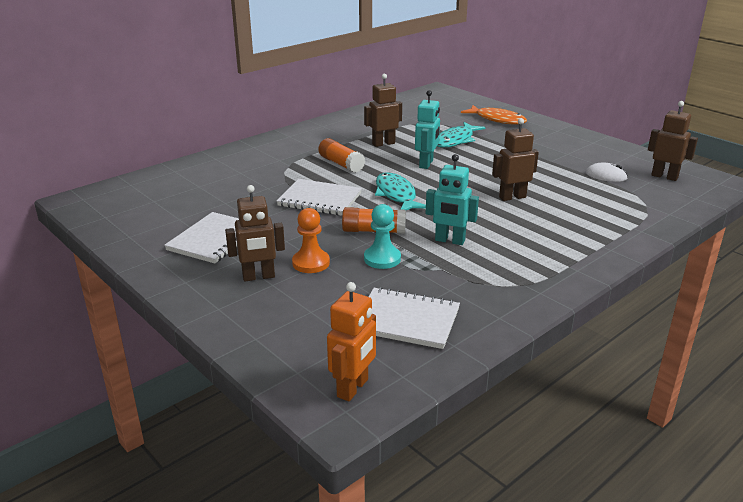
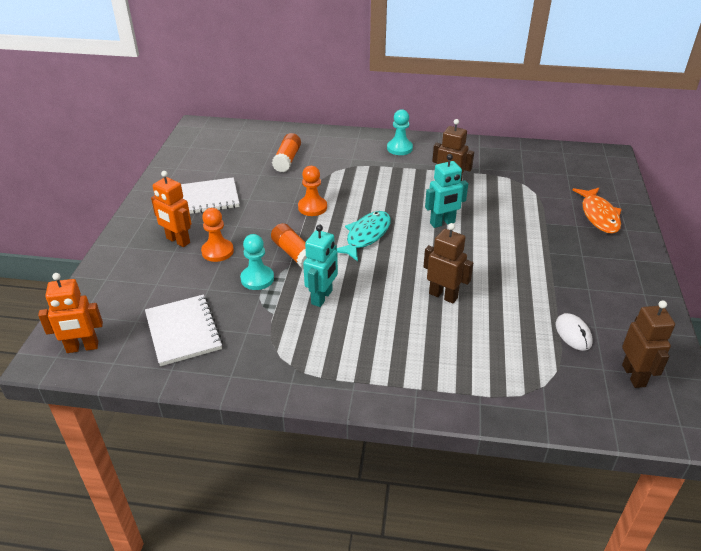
camera: 50 degrees right, 10 degrees up
brown robot [225,185,285,282] -> orange robot [151,171,191,247]
white notebook [277,179,362,216] -> orange pawn [298,166,327,216]
orange glue stick [318,138,365,173] -> orange glue stick moved to [272,133,301,172]
turquoise robot [426,154,479,245] -> turquoise robot turned 135 degrees counterclockwise [303,224,338,307]
turquoise fish [437,122,486,148] -> none
none -> turquoise pawn [387,109,413,155]

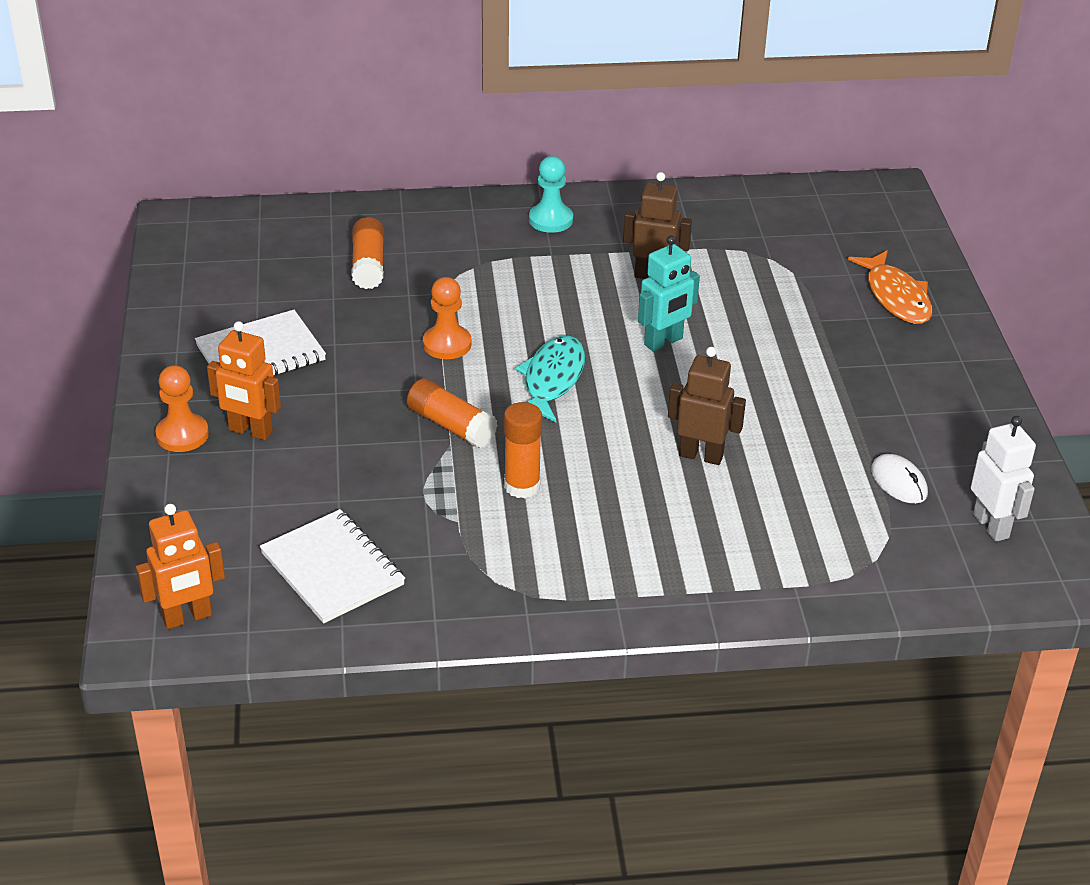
camera: 15 degrees left, 0 degrees up
orange pawn [201,208,234,262] -> orange pawn moved to [155,365,209,452]
turquoise pawn [240,234,274,290] -> none
turquoise robot [303,224,338,307] -> orange glue stick [504,402,542,498]
brown robot [622,300,675,388] -> white robot [971,416,1036,542]

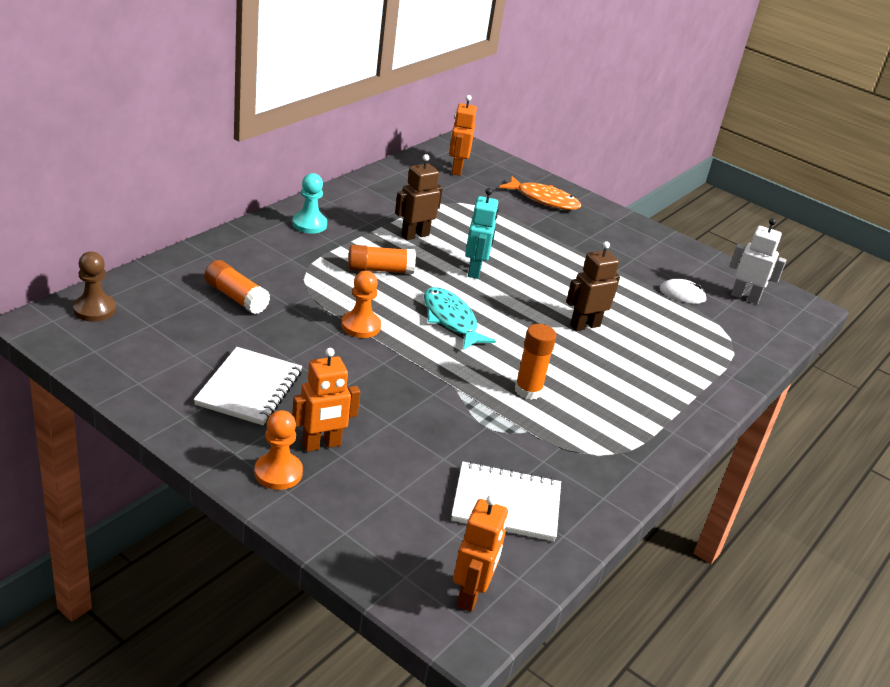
camera: 50 degrees left, 5 degrees down
orange glue stick [407,378,498,448] -> orange glue stick moved to [348,245,416,274]
none -> brown pawn [73,252,116,322]
none -> orange robot [449,95,477,176]

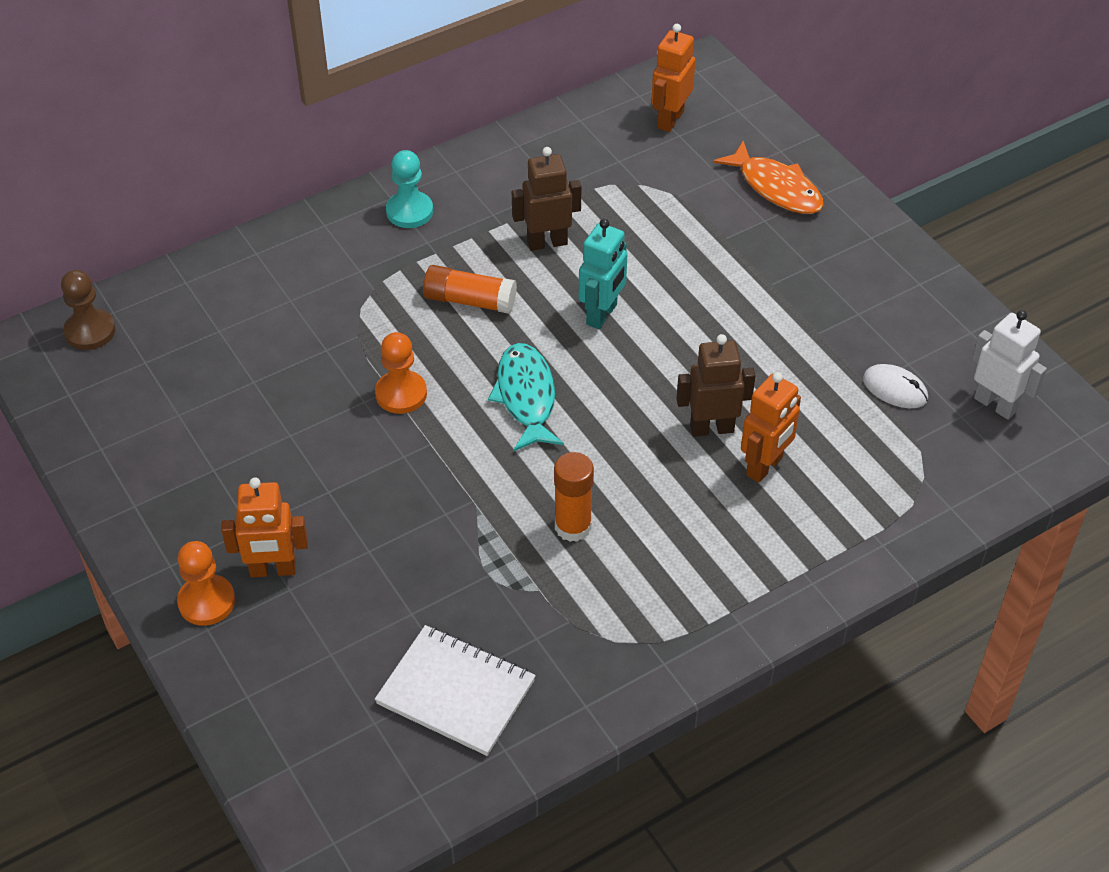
camera: 25 degrees right, 15 degrees up
white notebook [194,347,302,425] -> none
orange glue stick [205,260,270,314] -> none
orange robot [453,495,508,612] -> orange robot moved to [741,372,801,482]

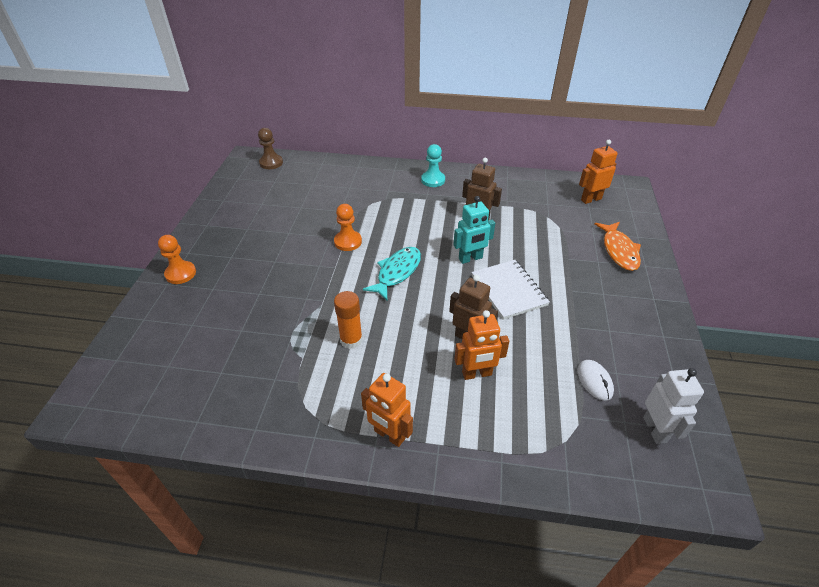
camera: 40 degrees right, 5 degrees down
orange robot [221,478,308,577] -> orange robot moved to [361,373,413,447]
white notebook [375,625,536,756] -> white notebook moved to [471,260,550,320]
orange glue stick [423,265,517,314] -> none

